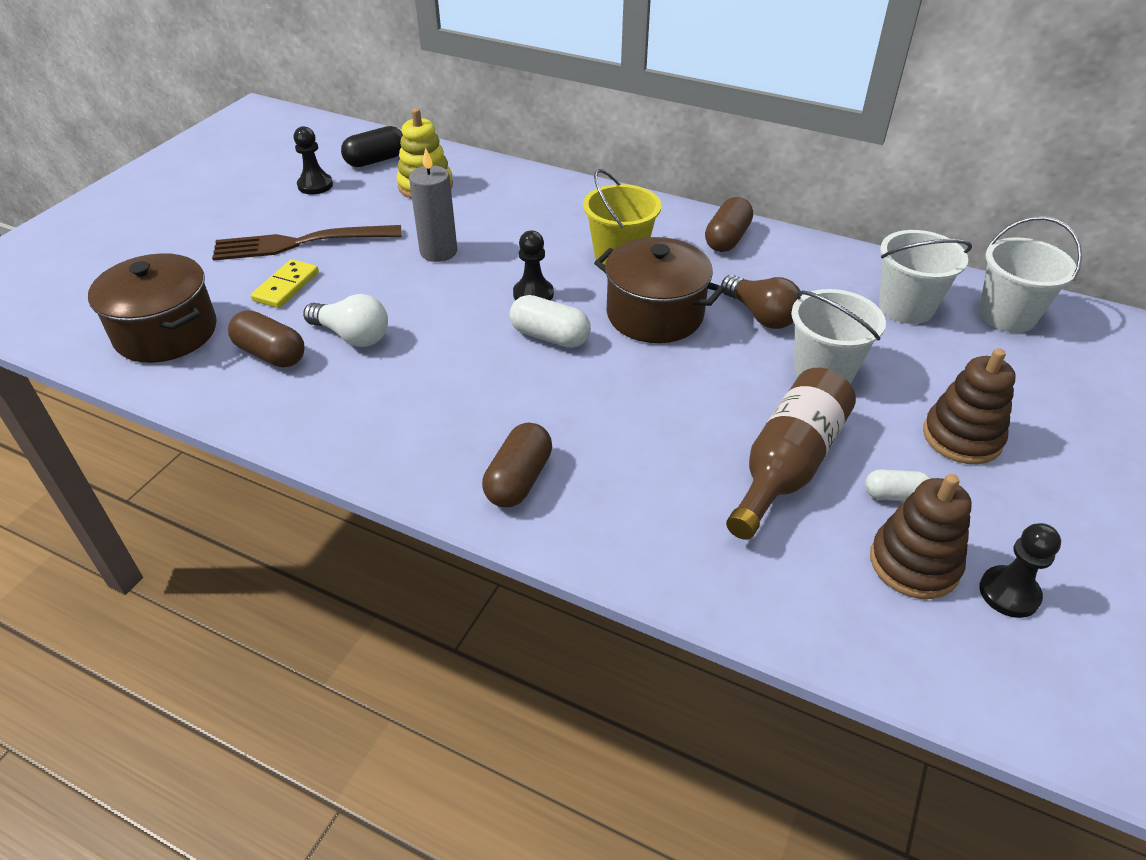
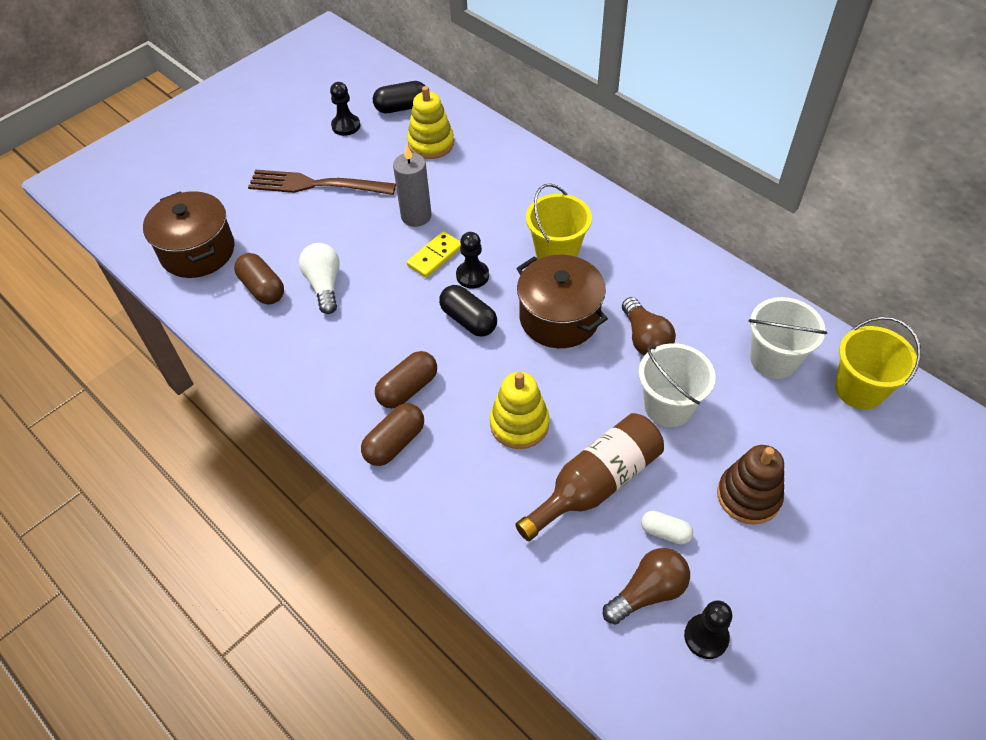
camera: 20 degrees right, 10 degrees up
yellow domino [251,259,319,308] -> yellow domino moved to [407,231,461,278]
white light bulb [303,294,388,347] -> white light bulb turned 150 degrees counterclockwise [299,243,340,314]
white capsule [510,295,591,348] -> black capsule [439,285,497,337]
brown capsule [705,197,753,252] -> brown capsule moved to [375,351,437,408]
brown stacking toy [870,474,972,599] -> brown light bulb [603,548,690,624]
white bucket [979,216,1082,333] -> yellow bucket [835,317,921,410]
none -> yellow stacking toy [490,372,549,449]

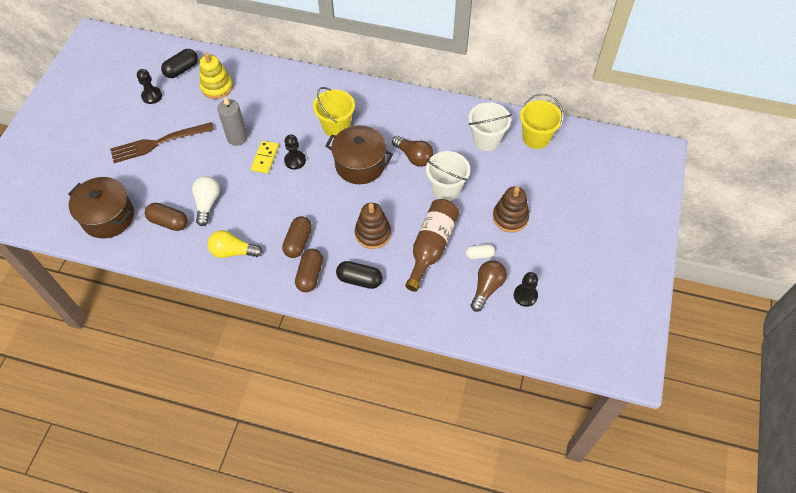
camera: 30 degrees left, 5 degrees up
white light bulb [299,243,340,314] -> white light bulb turned 45 degrees clockwise [192,176,220,226]
black capsule [439,285,497,337] -> black capsule moved to [336,261,383,289]
yellow stacking toy [490,372,549,449] -> brown stacking toy [355,203,391,249]
none -> yellow light bulb [208,230,262,258]

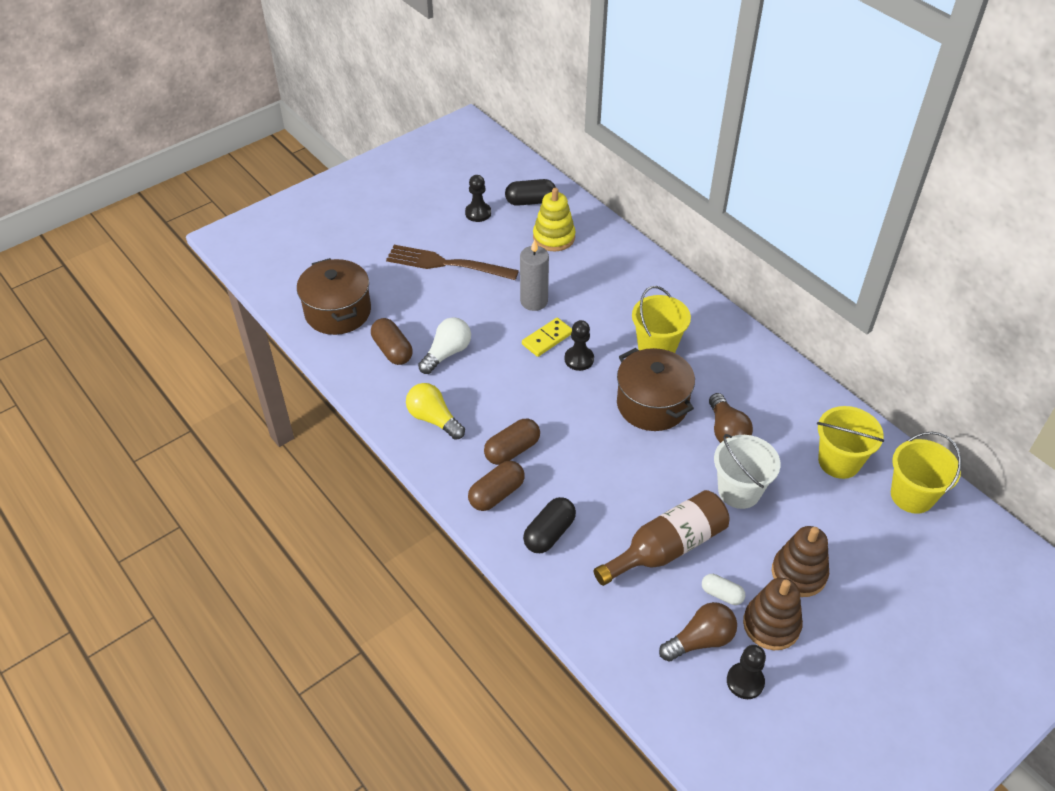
camera: 35 degrees right, 10 degrees down
black capsule [336,261,383,289] -> black capsule turned 75 degrees clockwise [523,497,576,553]
brown stacking toy [355,203,391,249] -> brown stacking toy moved to [743,578,803,650]
white bucket [469,102,512,151] -> yellow bucket [817,406,884,479]

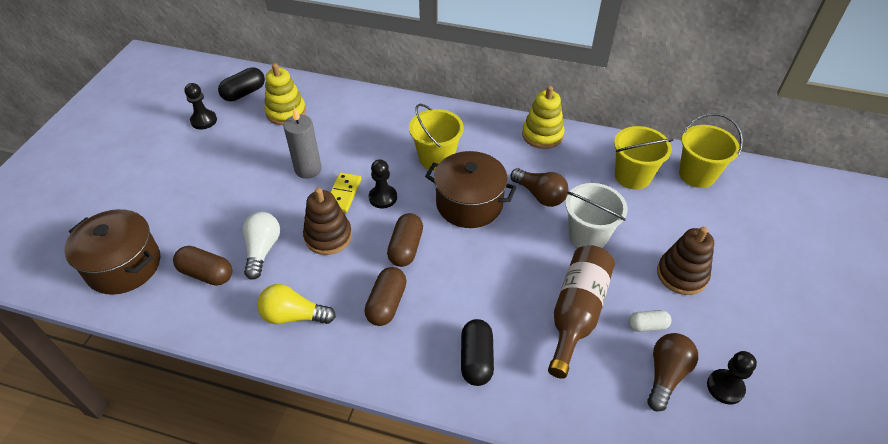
camera: 35 degrees left, 0 degrees up
brown fork [386,245,519,280] -> none
brown capsule [468,461,525,511] -> brown capsule moved to [387,213,423,267]
brown stacking toy [743,578,803,650] -> brown stacking toy moved to [303,188,352,255]
none -> yellow stacking toy [522,86,565,149]

